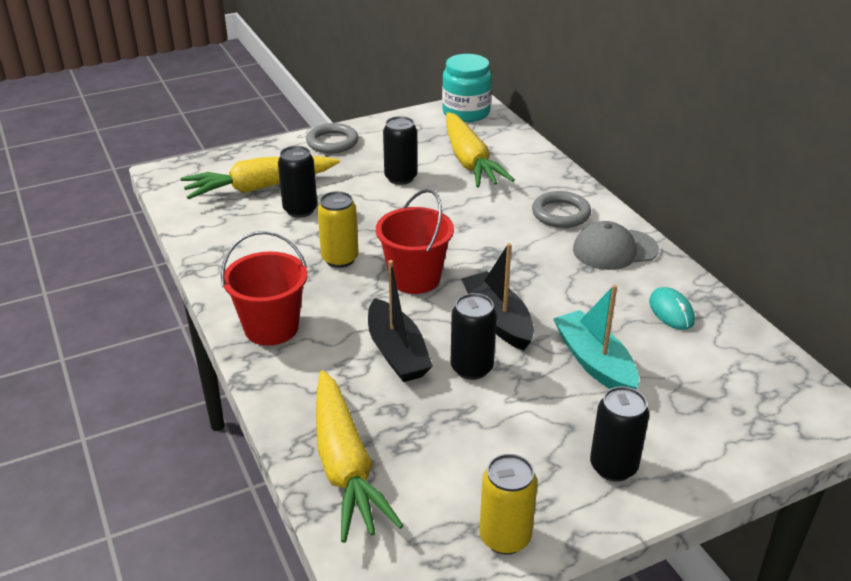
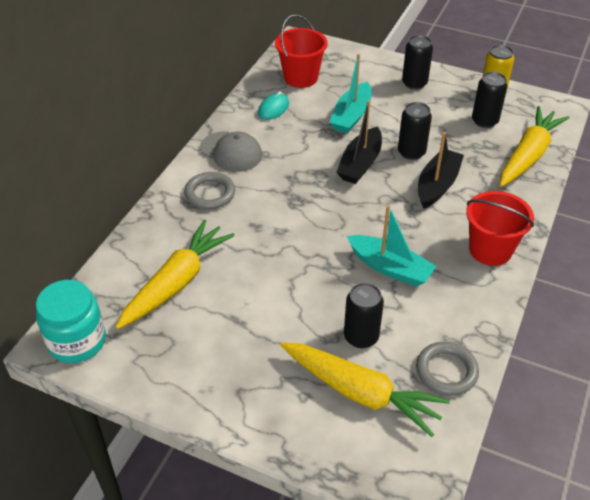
camera: 130 degrees left, 10 degrees up
grey ring [306,123,358,153] -> grey ring moved to [416,342,479,396]
yellow can [317,191,359,268] -> turquoise boat [347,205,437,287]
red bucket [376,189,454,294] -> red bucket moved to [275,14,327,88]
black can [383,116,417,185] -> black can moved to [472,72,507,128]

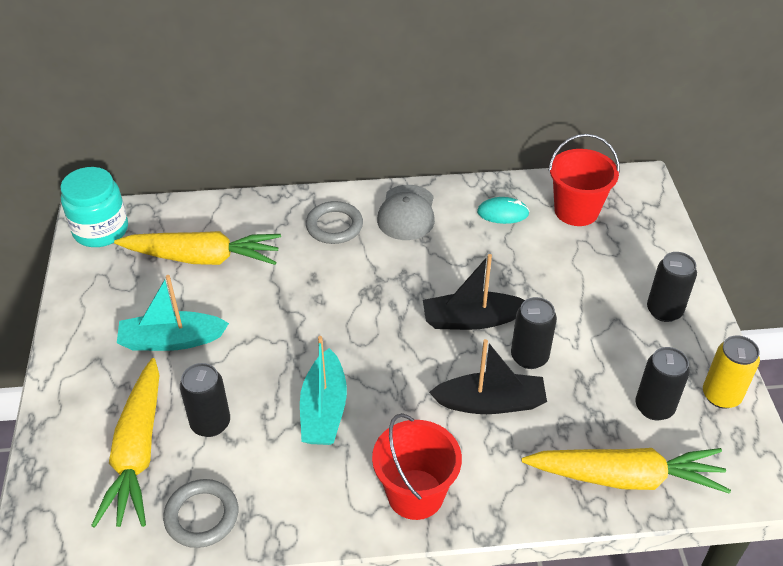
camera: 60 degrees right, 0 degrees up
turquoise boat [329,54,371,134] -> turquoise boat moved to [117,275,229,351]

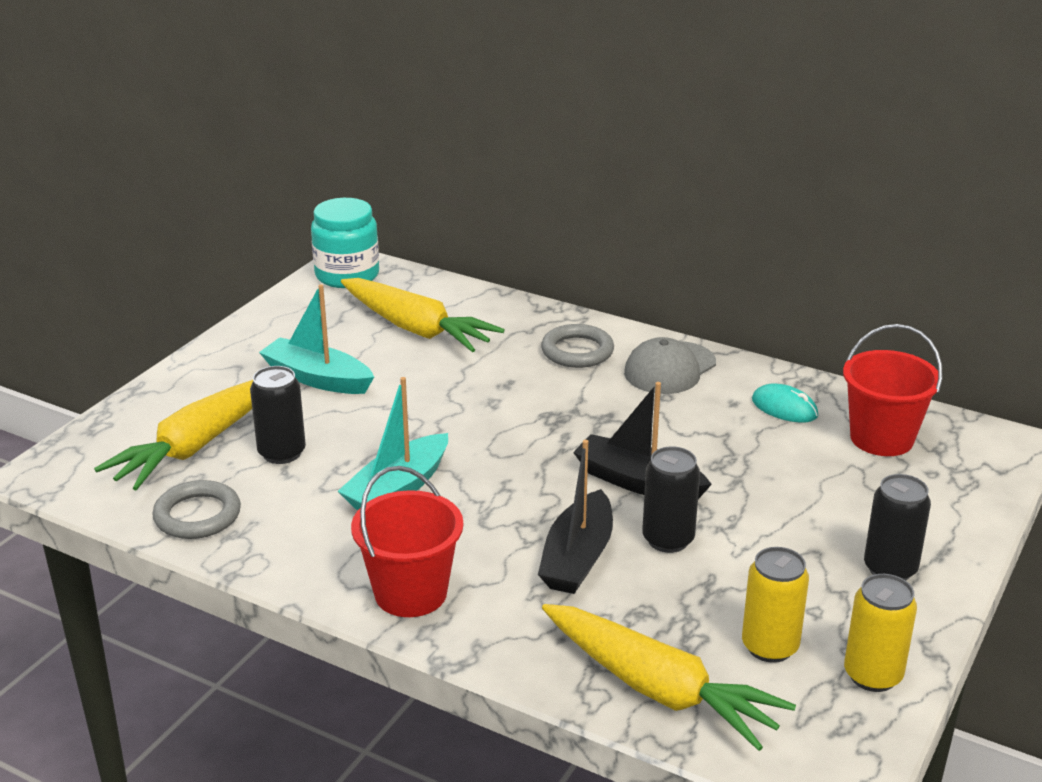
camera: 35 degrees right, 15 degrees down
black boat [429,339,547,414] -> black boat turned 75 degrees clockwise [538,440,613,594]
black can [636,347,690,420] -> yellow can [742,547,809,663]

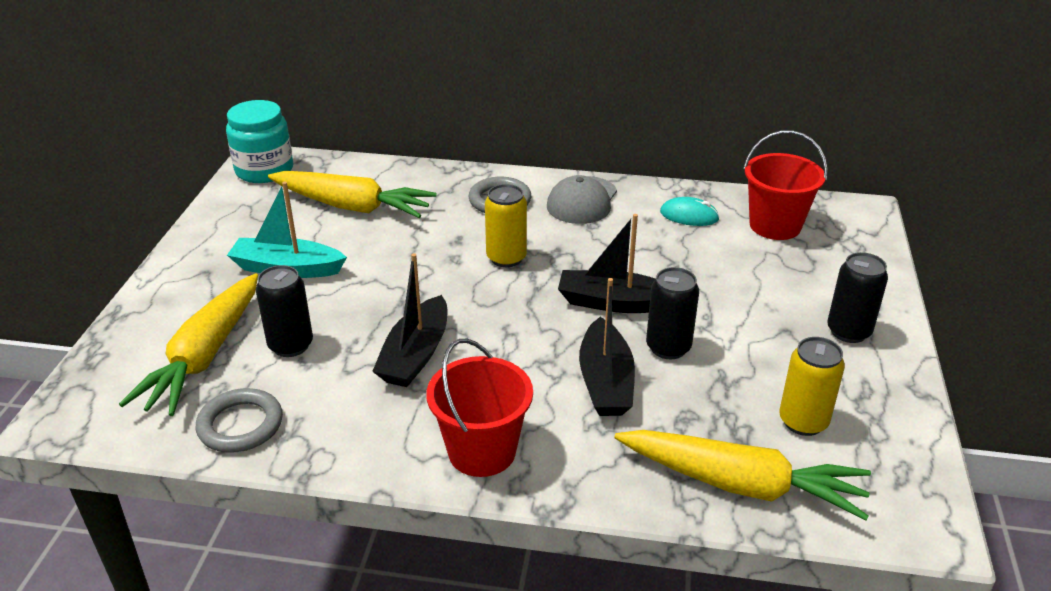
camera: 20 degrees left, 5 degrees up
turquoise boat [338,377,448,510] -> black boat [372,253,447,387]
yellow can [844,574,917,692] -> yellow can moved to [485,184,527,267]

